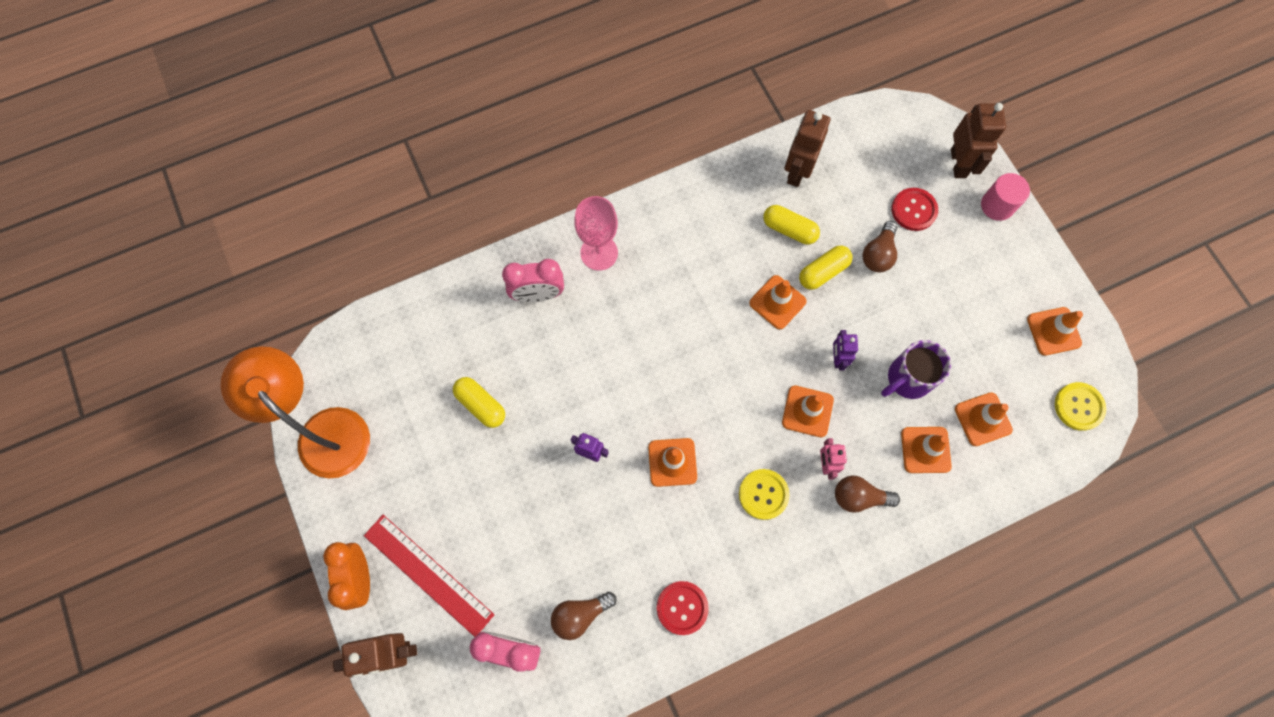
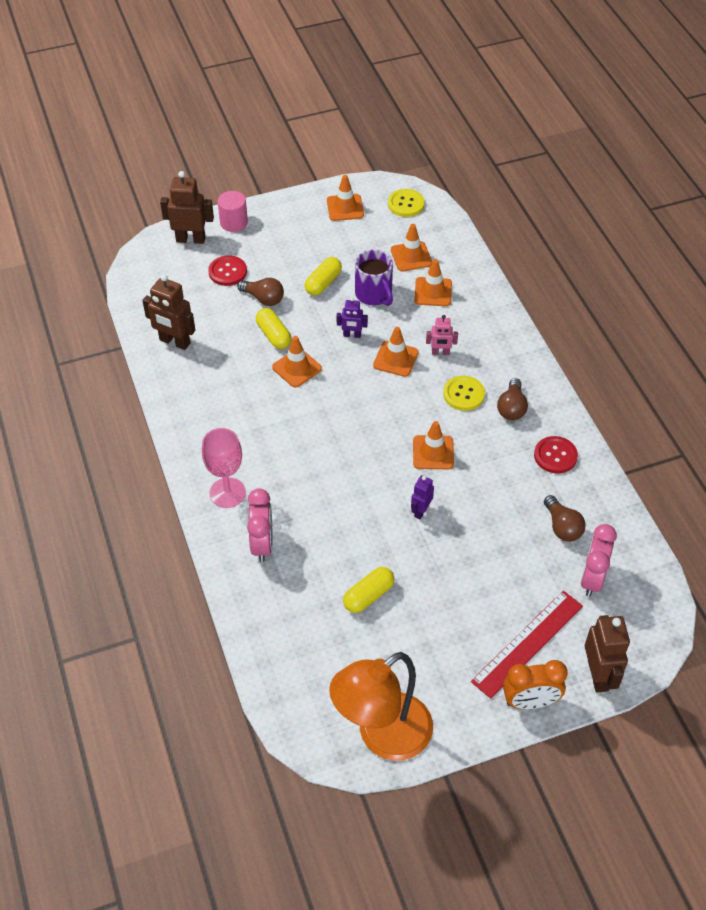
camera: 85 degrees left, 20 degrees down
yellow capsule [763,205,820,244] -> yellow capsule moved to [305,257,342,296]
brown light bulb [835,476,900,513] -> brown light bulb moved to [497,378,528,420]

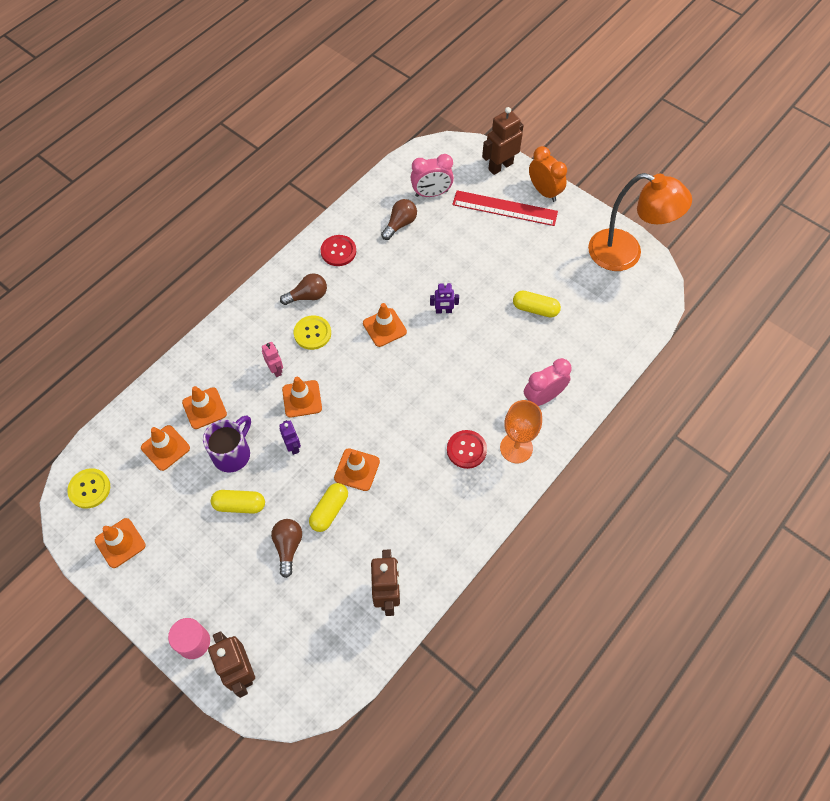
camera: 120 degrees left, 10 degrees up
pink goblet [202,428,246,508] -> orange goblet [500,400,542,463]
red button [208,255,247,286] -> red button moved to [447,430,487,469]

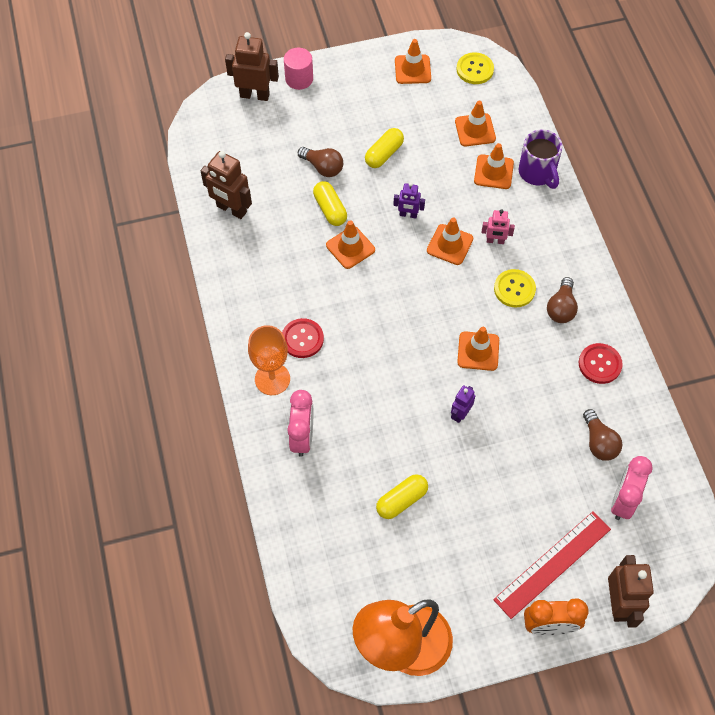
camera: 125 degrees right, 0 degrees up
purple mug [203,415,251,472] -> purple mug moved to [519,129,562,189]

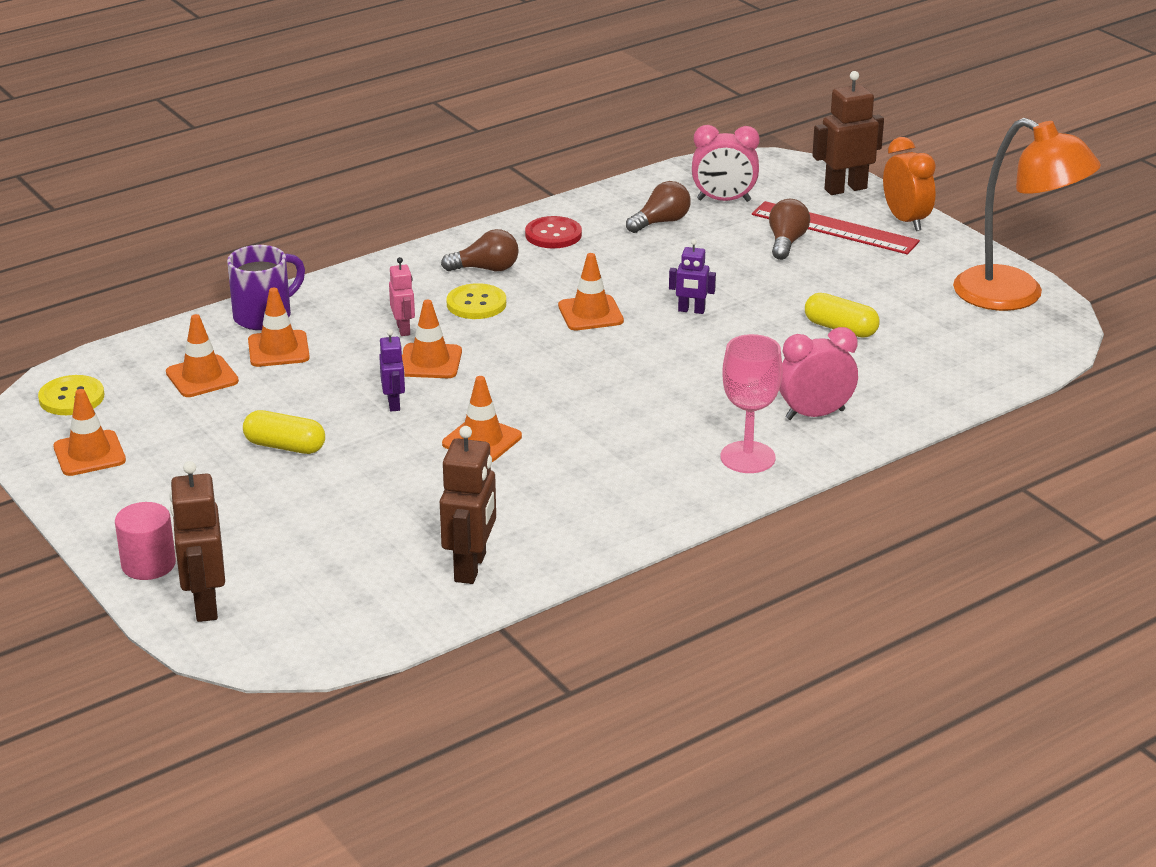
camera: 110 degrees left, 30 degrees down
orange goblet [248,325,290,395] -> pink goblet [720,334,783,473]
red button [282,318,324,358] -> none
brown light bulb [298,147,343,177] -> brown light bulb moved to [769,199,810,260]
yellow capsule [313,181,347,226] -> none

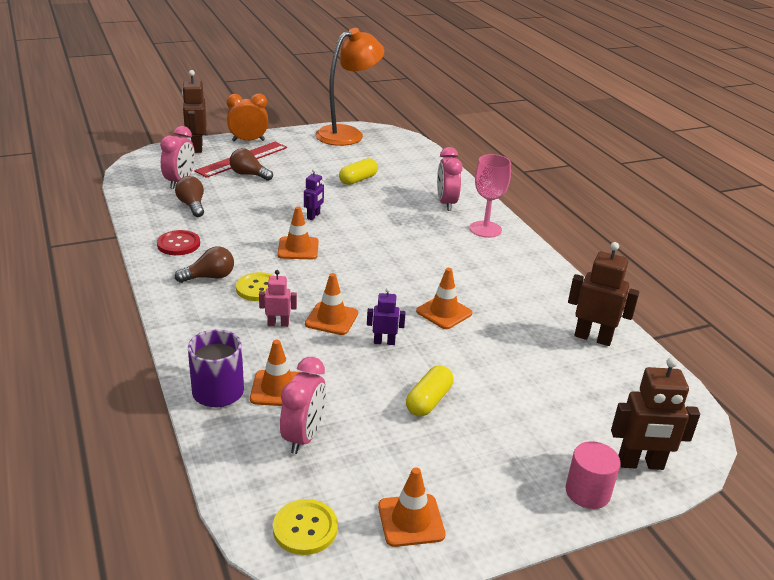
camera: 80 degrees left, 0 degrees up
orange traffic cone [166,314,239,397] -> pink clock [280,357,326,454]
brown light bulb [441,229,519,271] -> brown light bulb turned 60 degrees clockwise [175,246,234,283]

